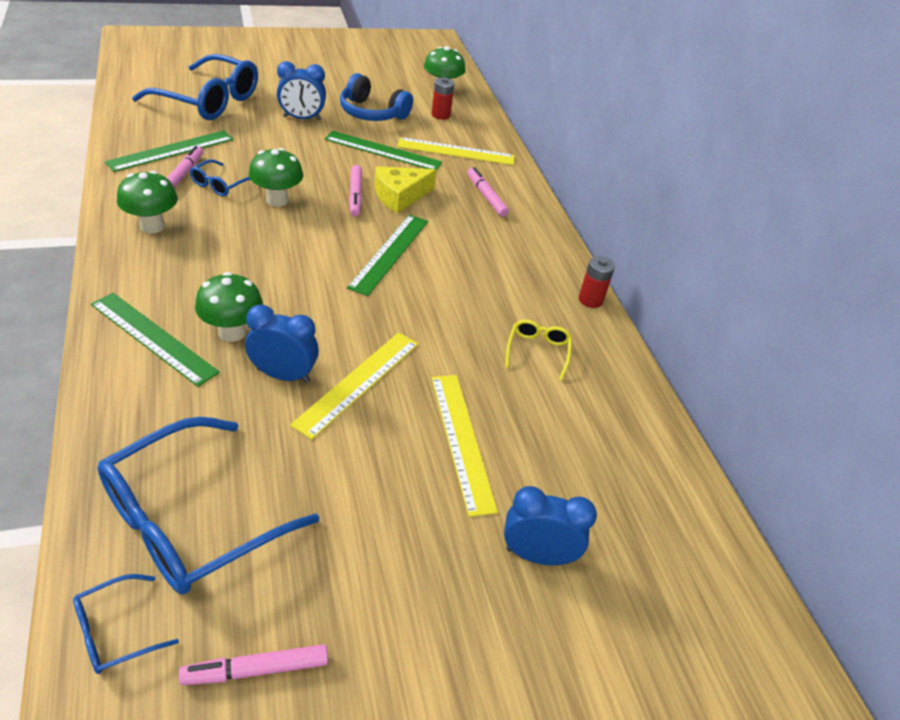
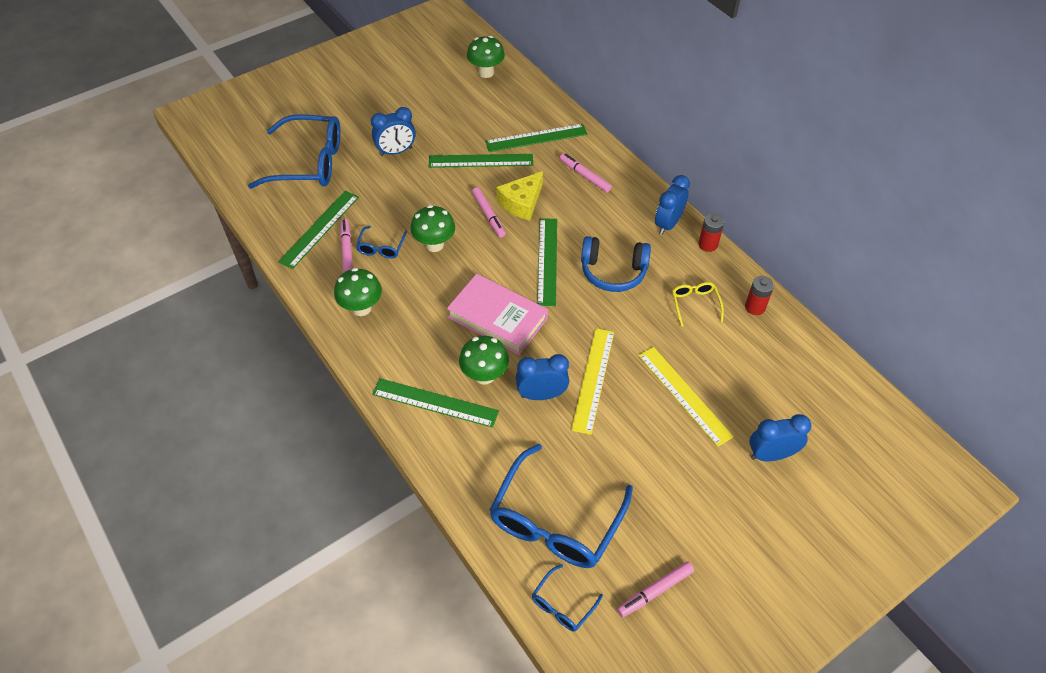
camera: 15 degrees left, 10 degrees up
blue headphones [340,73,413,121] -> blue headphones moved to [581,236,651,292]
yellow ruler [397,137,515,165] -> green ruler [485,124,588,152]
red battery [432,77,454,120] -> red battery moved to [745,276,774,315]
none -> pink book [447,274,548,355]
none -> blue clock [655,175,690,235]

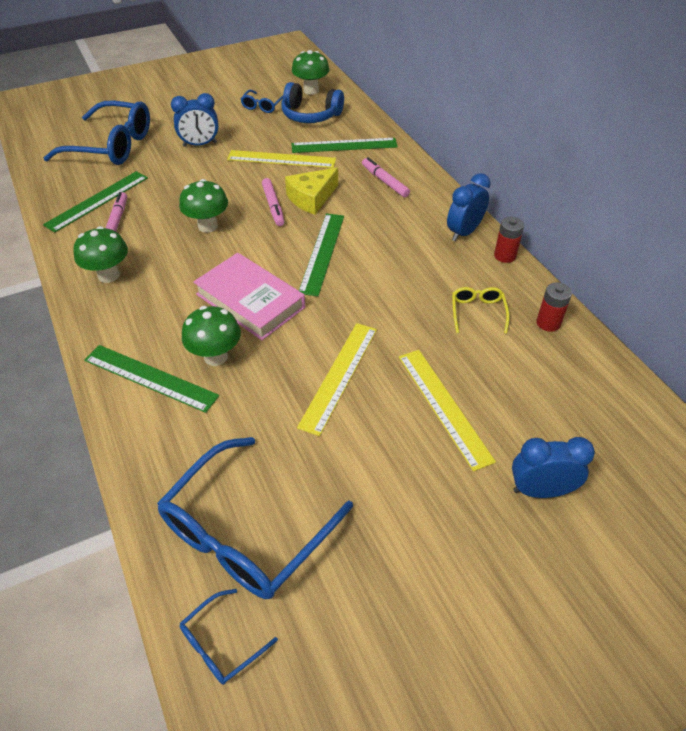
camera: 10 degrees right, 5 degrees down
blue glasses [356,226,407,259] -> blue glasses moved to [241,90,283,113]
green ruler [429,154,533,168] -> yellow ruler [227,150,336,168]
blue clock [516,354,569,400] -> none
blue headphones [581,236,651,292] -> blue headphones moved to [281,82,344,123]
pink marker [617,561,694,617] -> none

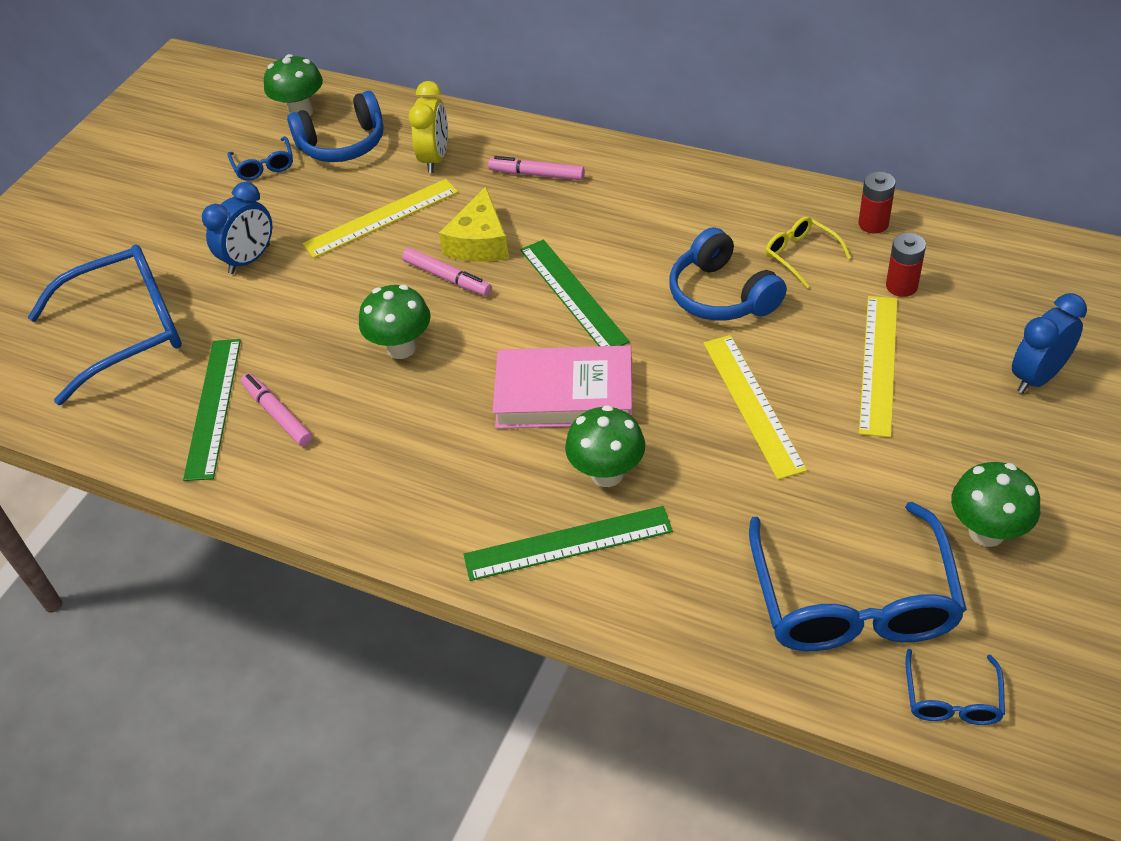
camera: 35 degrees left, 0 degrees up
green mushroom [73,226,128,283] -> green mushroom moved to [951,462,1040,547]
green ruler [291,138,398,153] -> yellow clock [409,81,448,173]
yellow ruler [399,350,496,471] -> yellow ruler turned 75 degrees clockwise [859,296,897,437]
blue clock [447,173,490,241] -> none
red battery [494,217,524,263] -> red battery moved to [886,233,926,297]
none -> blue headphones [670,227,787,321]

